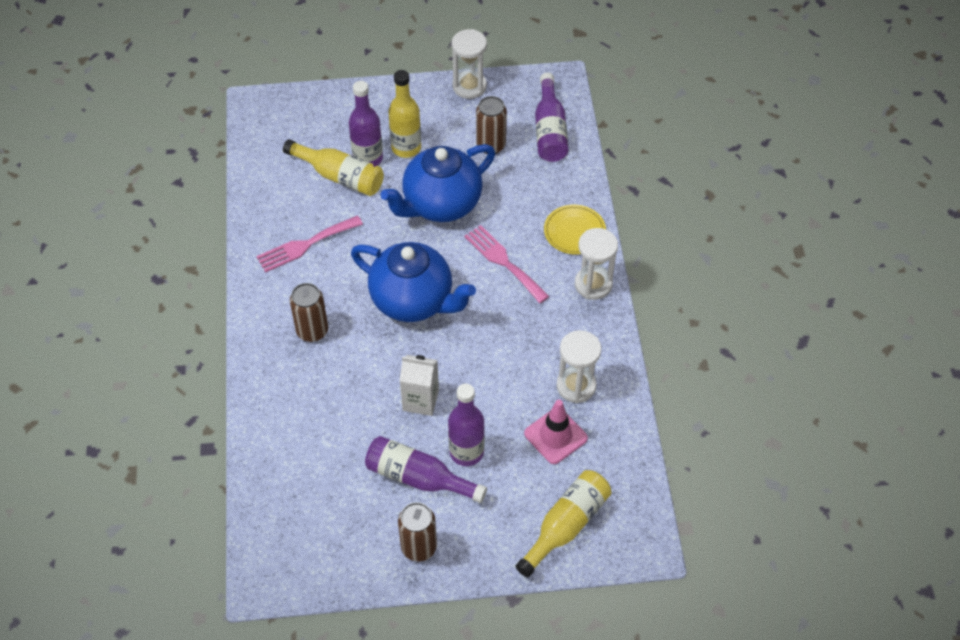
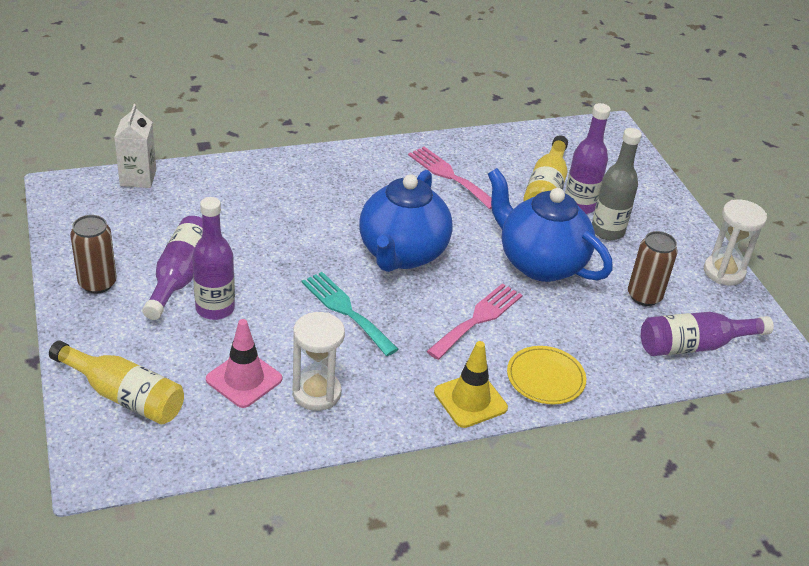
camera: 75 degrees right, 15 degrees down
brown can [290,283,328,342] -> none
yellow bottle [388,70,421,158] -> grey bottle [592,128,642,241]
white carton [400,355,439,416] -> white carton moved to [114,104,156,188]
white hourglass [575,228,618,300] -> yellow traffic cone [434,341,508,428]
none -> turquoise fork [301,272,399,356]

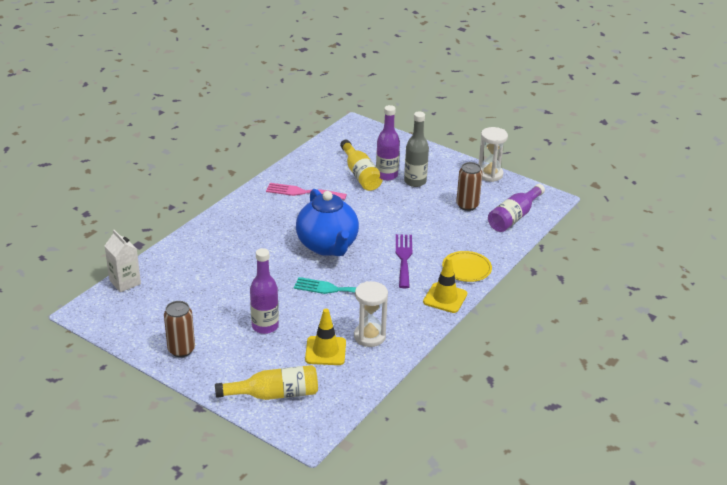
camera: 35 degrees left, 5 degrees down
purple bottle [142,216,203,320] -> none
pink traffic cone [206,319,282,408] -> yellow traffic cone [305,309,346,365]
pink fork [427,283,522,360] -> purple fork [396,234,412,288]
blue teapot [488,168,613,282] -> none

